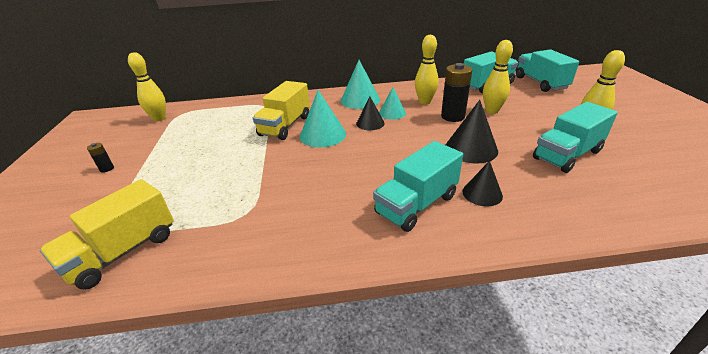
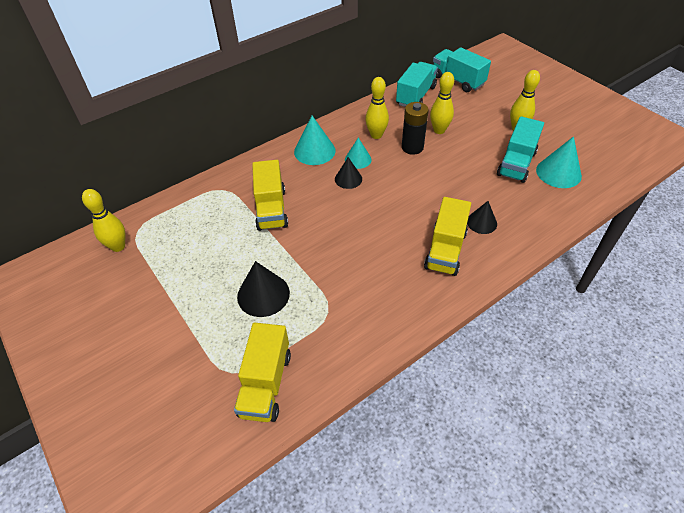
camera: 30 degrees left, 15 degrees up
black battery [87,143,114,173] -> none
turquoise cone [300,90,346,148] -> turquoise cone moved to [536,136,582,188]
turquoise truck [373,141,463,232] -> yellow truck [424,197,471,276]
black cone [446,100,498,163] -> black cone moved to [237,261,290,317]

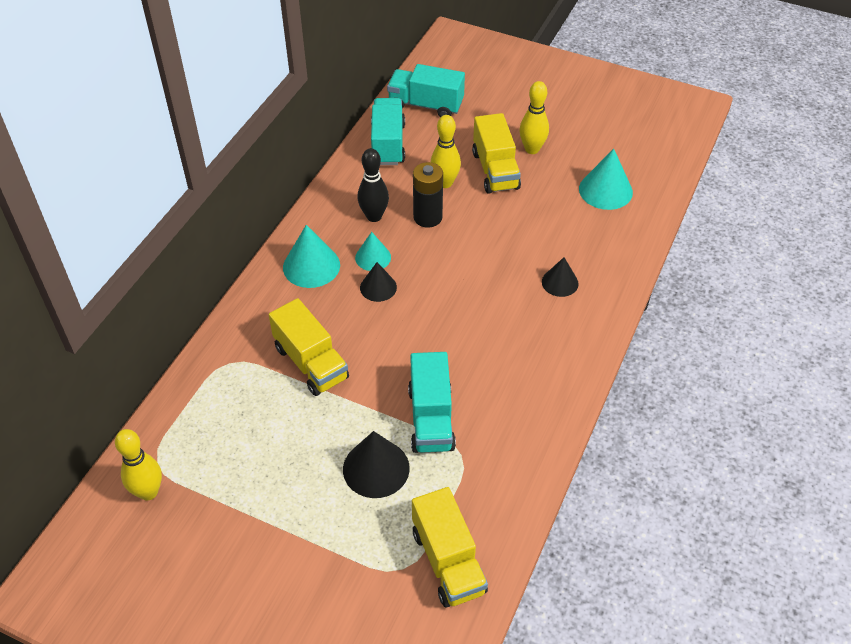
camera: 30 degrees left, 0 degrees up
yellow bowling pin [365,77,389,139] -> black bowling pin [358,148,389,222]
yellow truck [424,197,471,276] -> yellow truck moved to [472,113,521,194]
turquoise truck [497,116,544,183] -> turquoise truck moved to [408,352,456,453]

